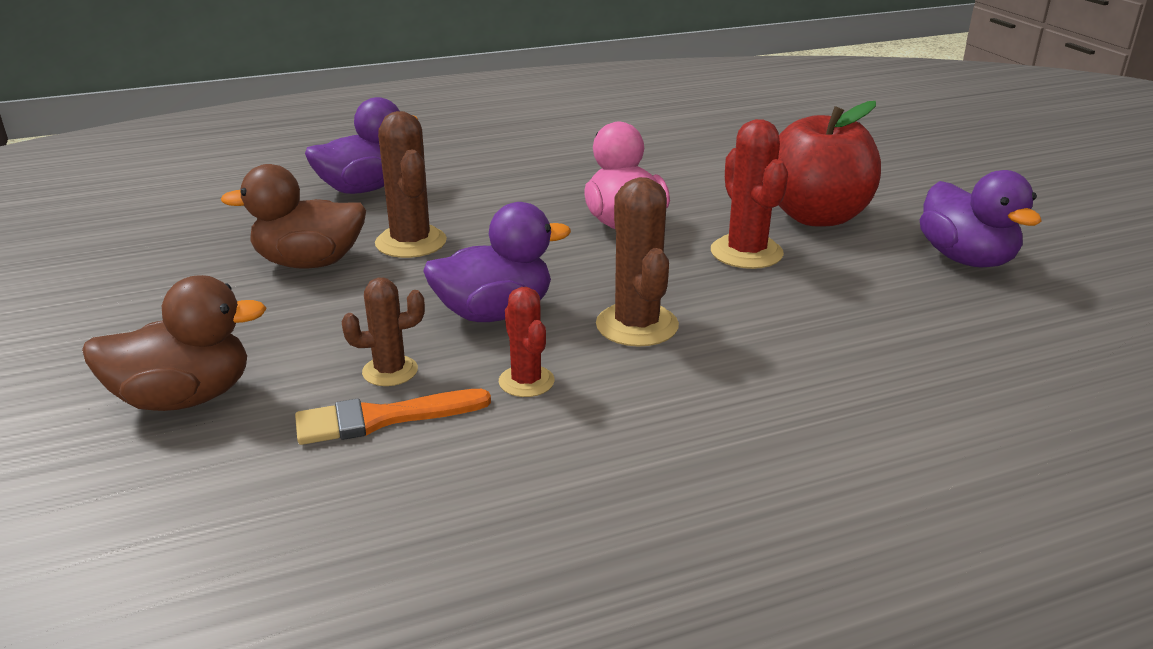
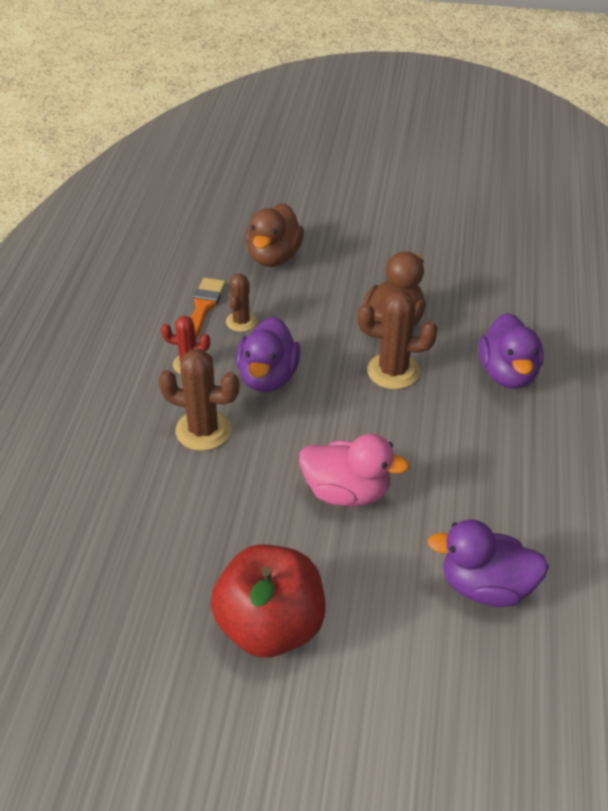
camera: 120 degrees right, 15 degrees up
red cactus [711,119,788,269] -> none
purple duck [920,170,1042,268] -> purple duck moved to [427,519,549,607]

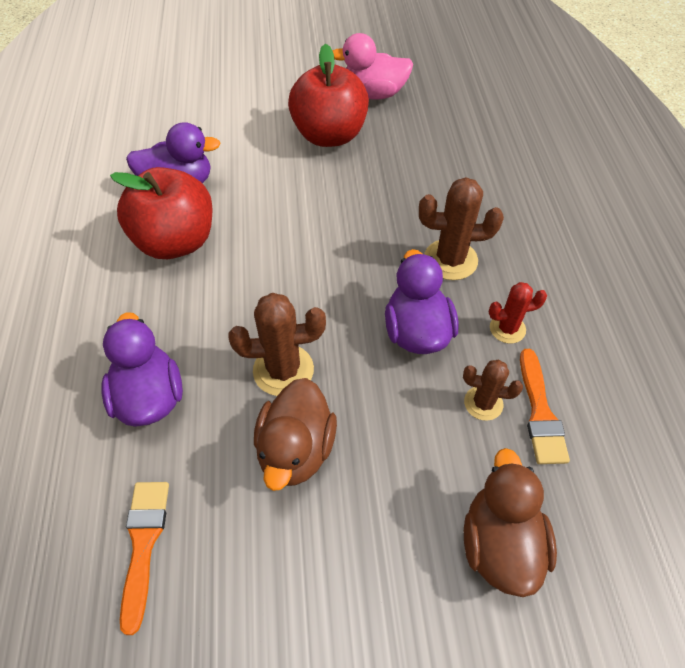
camera: 165 degrees right, 10 degrees up
brown cactus [226,274,257,332] -> brown cactus turned 75 degrees counterclockwise [463,360,523,421]
pink duck [299,434,410,507] -> pink duck moved to [333,33,413,100]
none -> red apple [110,167,213,259]
none -> orange brush [120,482,169,635]

